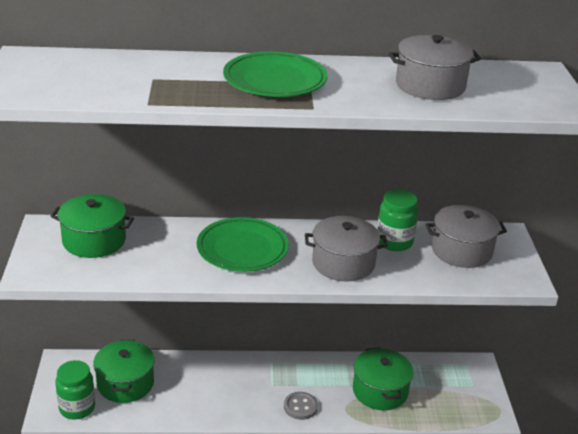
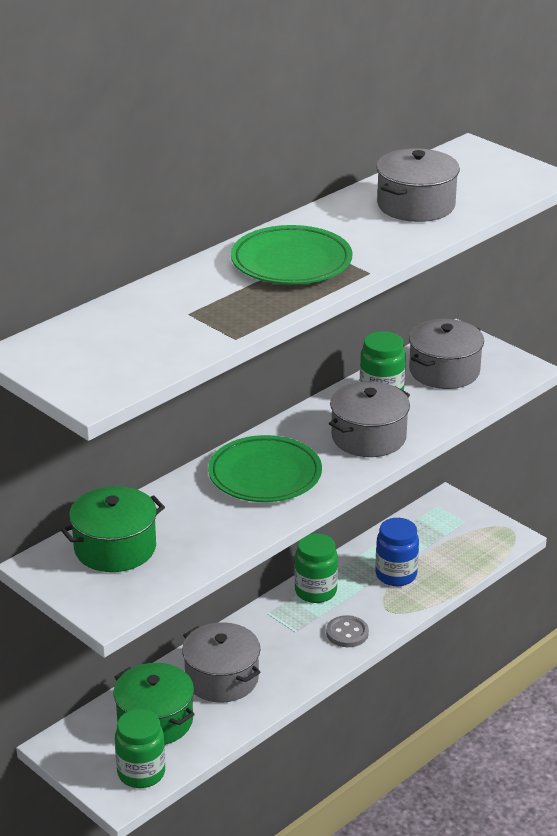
camera: 40 degrees left, 0 degrees up
green pot [353,347,413,410] -> blue jar [375,518,419,586]
none -> grey pot [182,622,261,703]
none -> green jar [294,533,338,603]

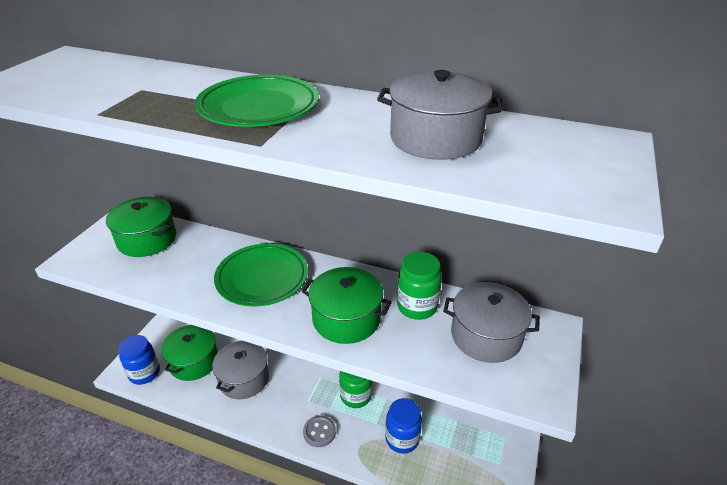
camera: 65 degrees right, 5 degrees up
green jar [115,709,165,788] -> blue jar [119,335,160,385]
grey pot [329,381,410,457] -> green pot [301,267,392,344]

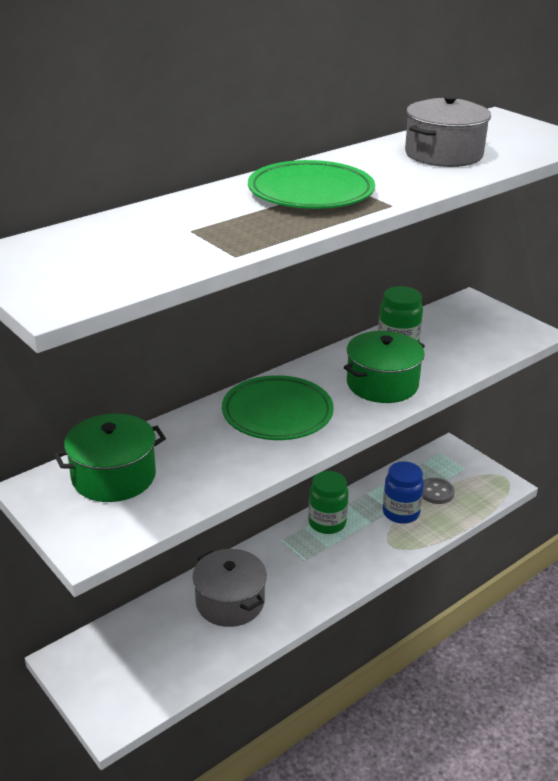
camera: 60 degrees left, 5 degrees down
blue jar [119,335,160,385] -> none
green pot [161,325,218,381] -> none
grey button [303,415,336,447] -> grey button moved to [422,478,455,504]
grey pot [443,282,540,363] -> none

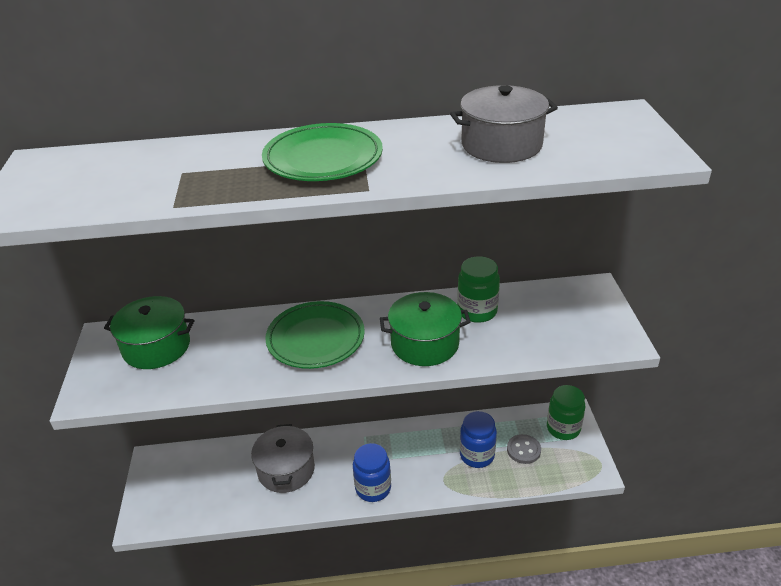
camera: 35 degrees right, 5 degrees up
green jar [308,471,349,534] -> green jar moved to [547,385,586,440]
none -> blue jar [353,443,391,502]

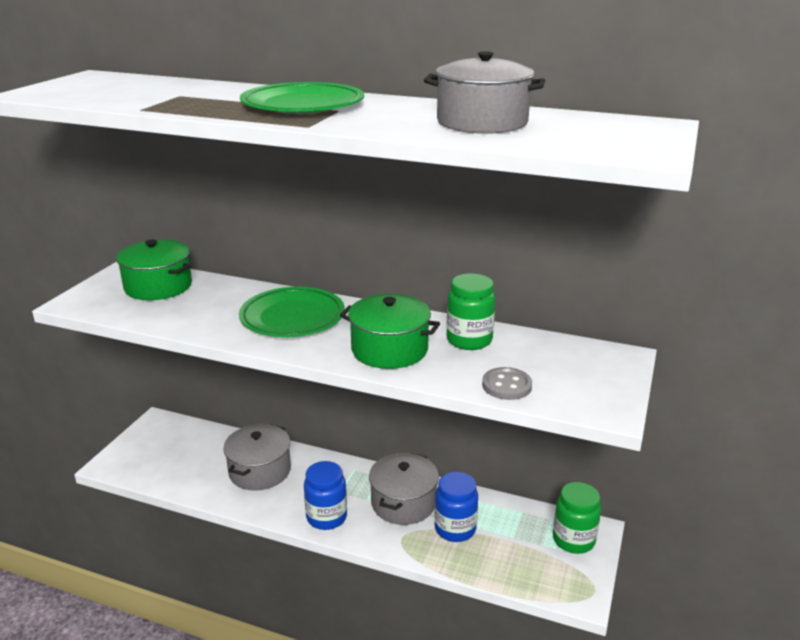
camera: 25 degrees right, 10 degrees down
grey button [507,434,541,464] -> grey button moved to [482,367,532,400]
none -> grey pot [369,453,439,525]

